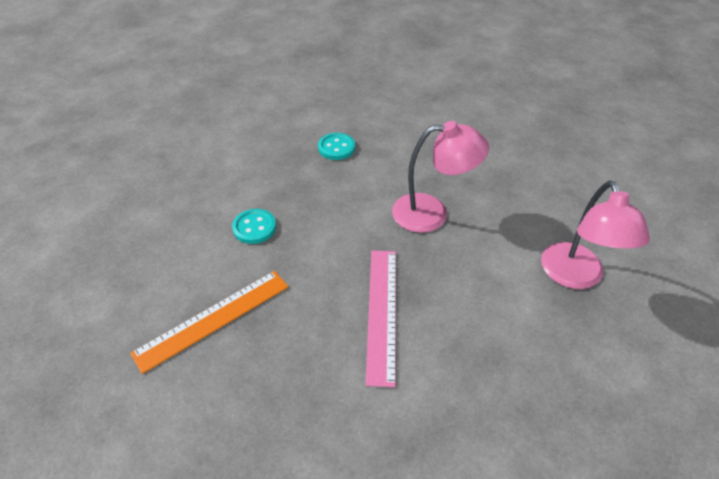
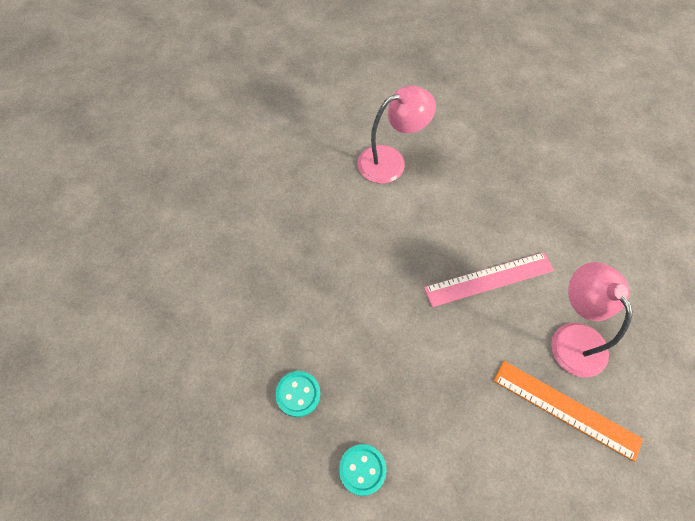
camera: 110 degrees left, 15 degrees up
turquoise button [232,209,276,244] -> turquoise button moved to [339,444,387,496]
pink lamp [392,121,489,233] -> pink lamp moved to [551,262,633,377]

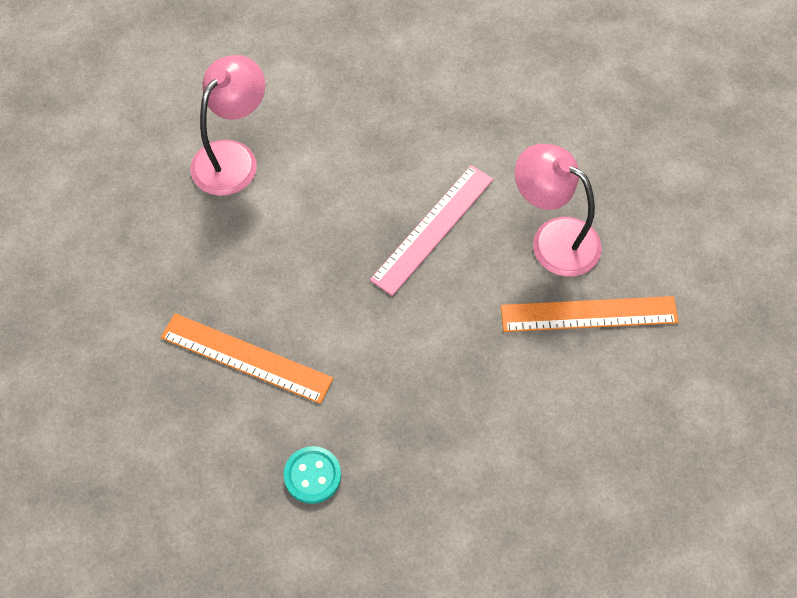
camera: 35 degrees left, 0 degrees up
turquoise button [339,444,387,496] -> none
none -> orange ruler [161,313,334,404]

